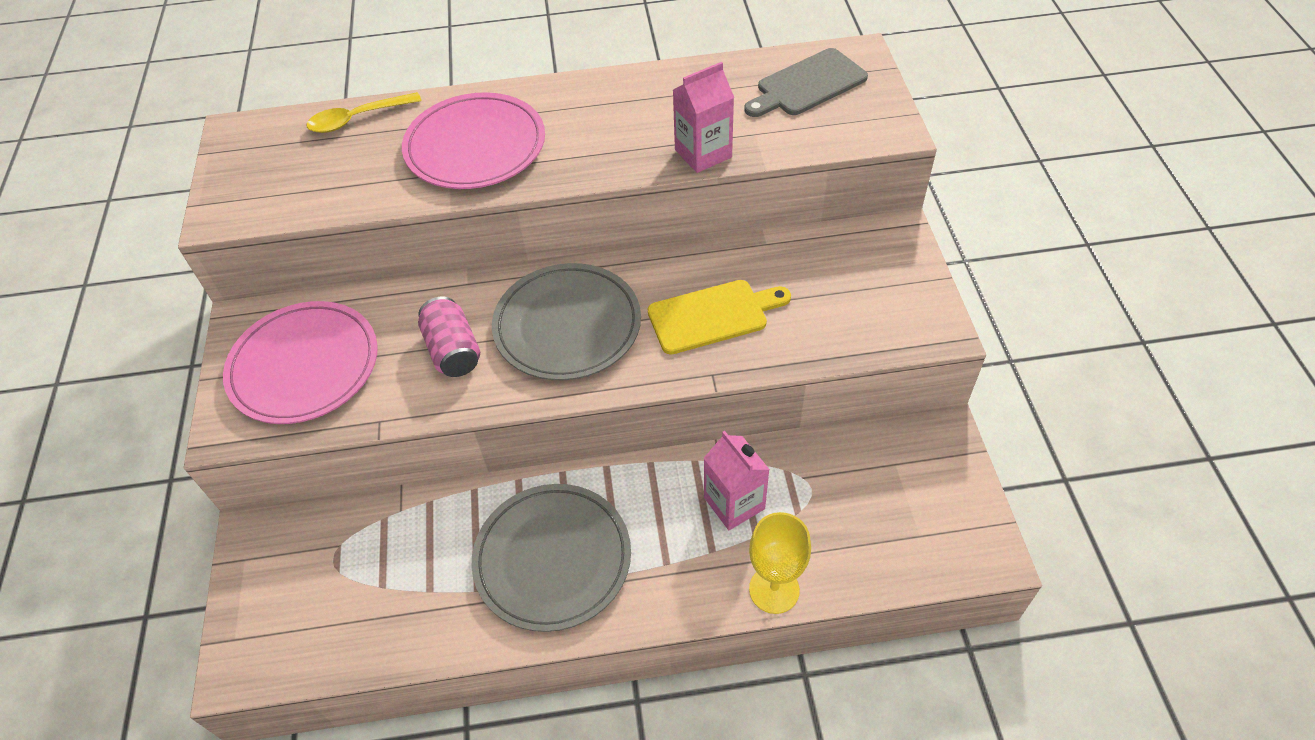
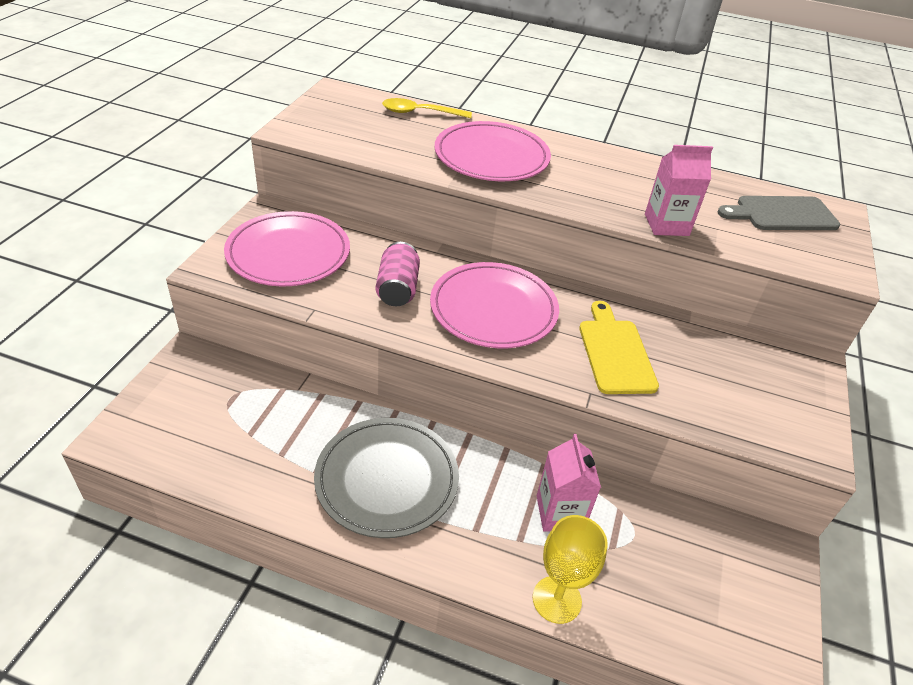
camera: 20 degrees right, 10 degrees down
grey plate [492,263,641,380] -> pink plate [430,262,559,348]
yellow cutting board [648,280,791,355] -> yellow cutting board turned 105 degrees counterclockwise [579,301,659,394]

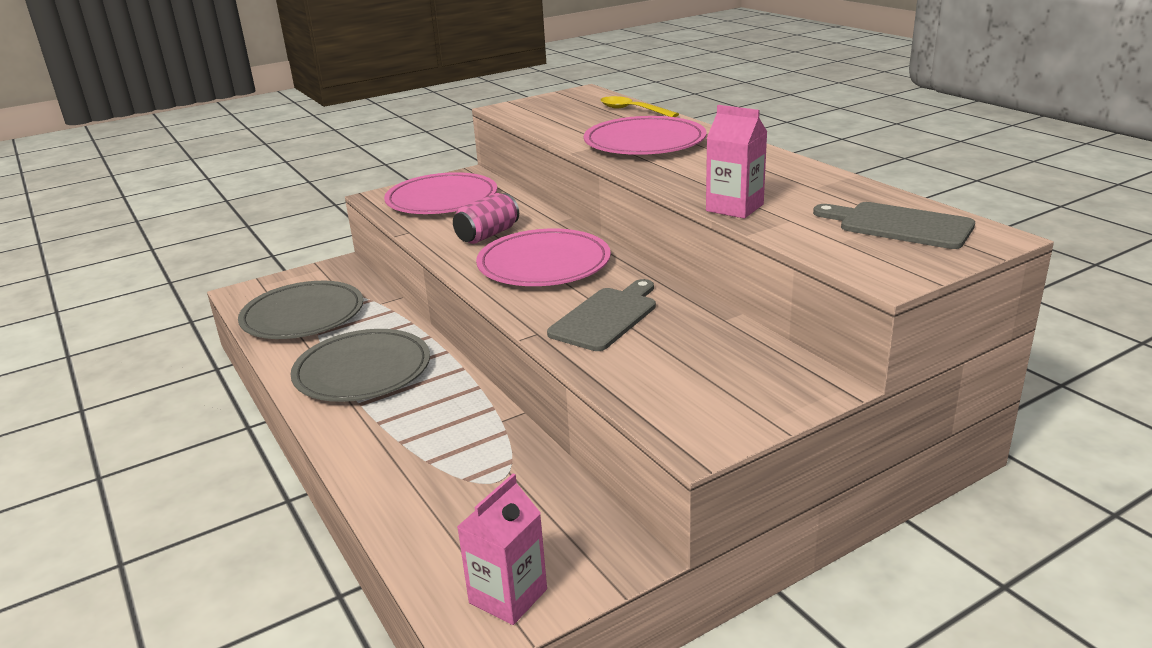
camera: 45 degrees right, 15 degrees down
yellow goblet [533,515,607,624] -> none
pink carton [537,434,601,532] -> pink carton moved to [457,474,547,625]
yellow cutting board [579,301,659,394] -> grey cutting board [547,279,656,351]
none -> grey plate [238,281,363,339]

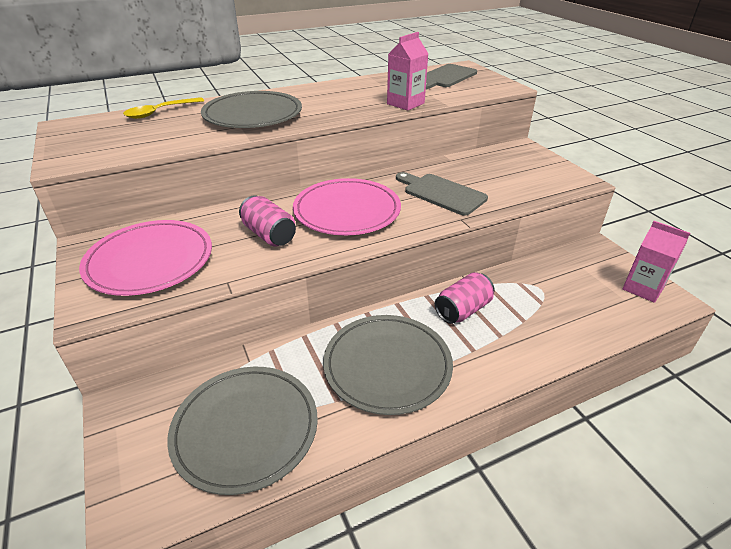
camera: 85 degrees left, 10 degrees up
pink plate [584,116,707,155] -> grey plate [201,91,302,128]
none -> pink can [435,272,494,324]

